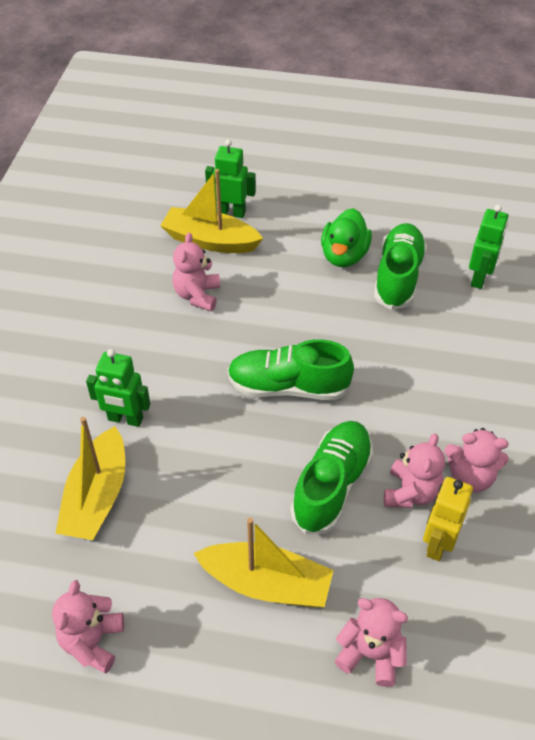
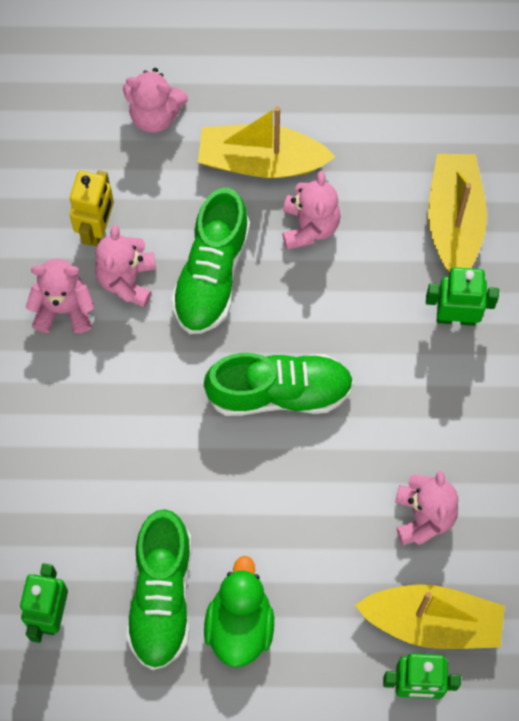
camera: 170 degrees right, 20 degrees up
pink teddy bear [52,580,124,673] -> pink teddy bear moved to [282,171,341,250]

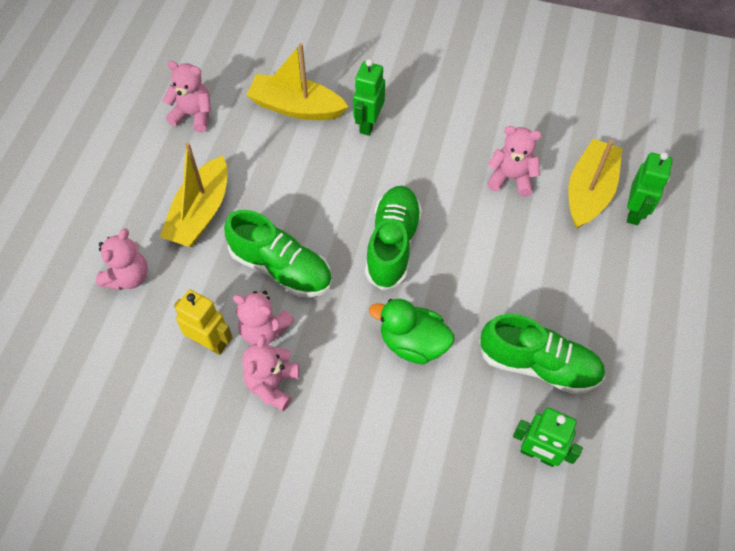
camera: 75 degrees left, 10 degrees down
green duck [204,556,274,668] -> green duck moved to [369,299,454,364]
pink teddy bear [282,171,341,250] -> pink teddy bear moved to [163,61,211,132]

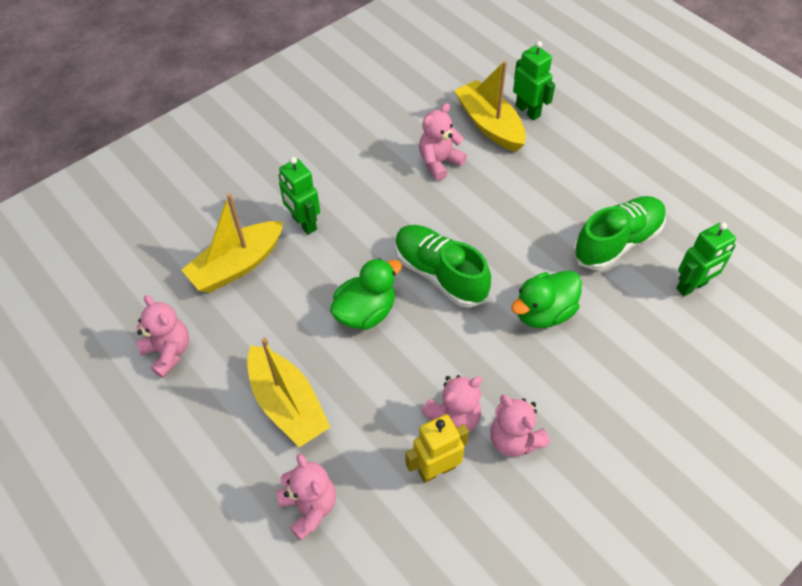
camera: 55 degrees left, 5 degrees down
pink teddy bear [163,61,211,132] -> pink teddy bear turned 90 degrees clockwise [136,295,189,378]
green shoe [224,210,332,297] -> none
none -> green duck [330,258,402,330]

